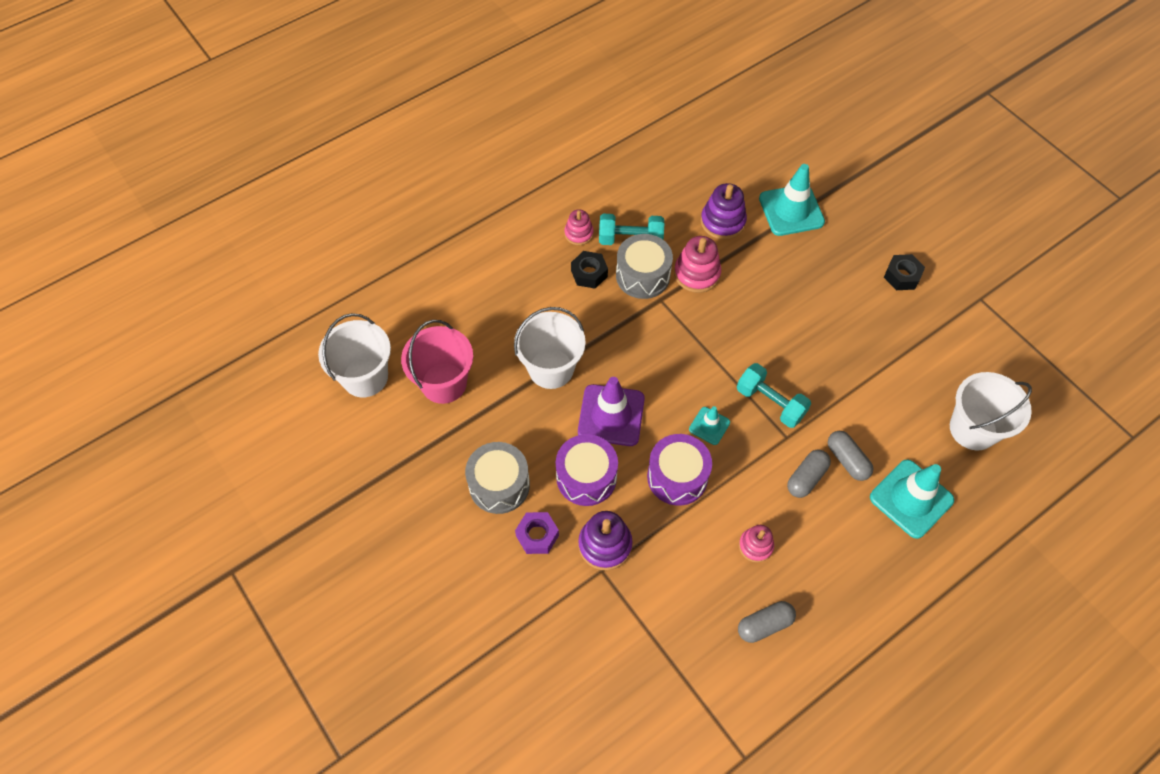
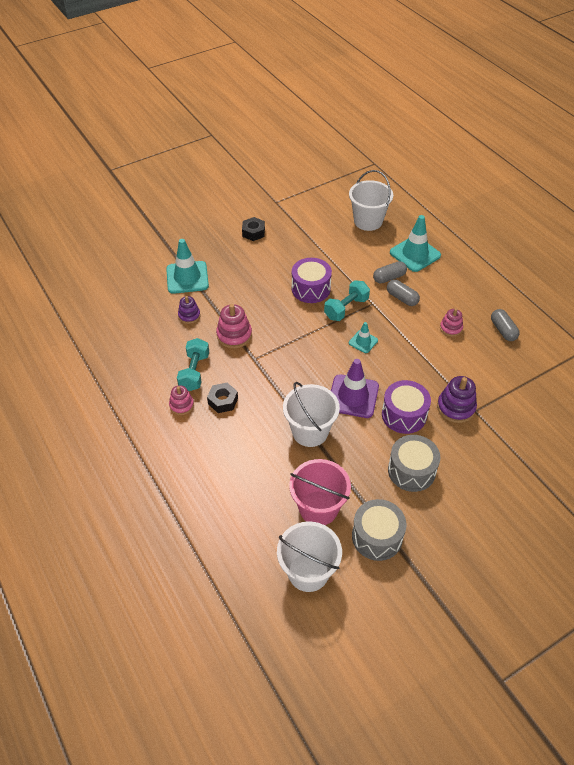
camera: 85 degrees left, 10 degrees down
purple nut [515,512,559,554] -> none
grey drum [616,234,673,299] -> grey drum moved to [352,499,406,561]
purple drum [647,434,712,506] -> purple drum moved to [292,258,332,303]
purple stacking toy [701,183,747,240] -> purple stacking toy [178,296,200,324], size x0.64

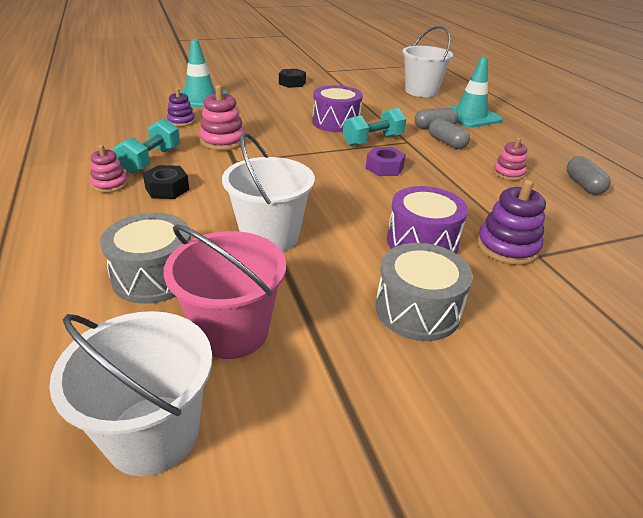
camera: 10 degrees right, 15 degrees down
purple traffic cone [331,359,379,418] -> none
turquoise traffic cone [349,322,378,353] -> purple nut [366,147,406,176]
grey drum [352,499,406,561] -> grey drum moved to [100,213,191,304]

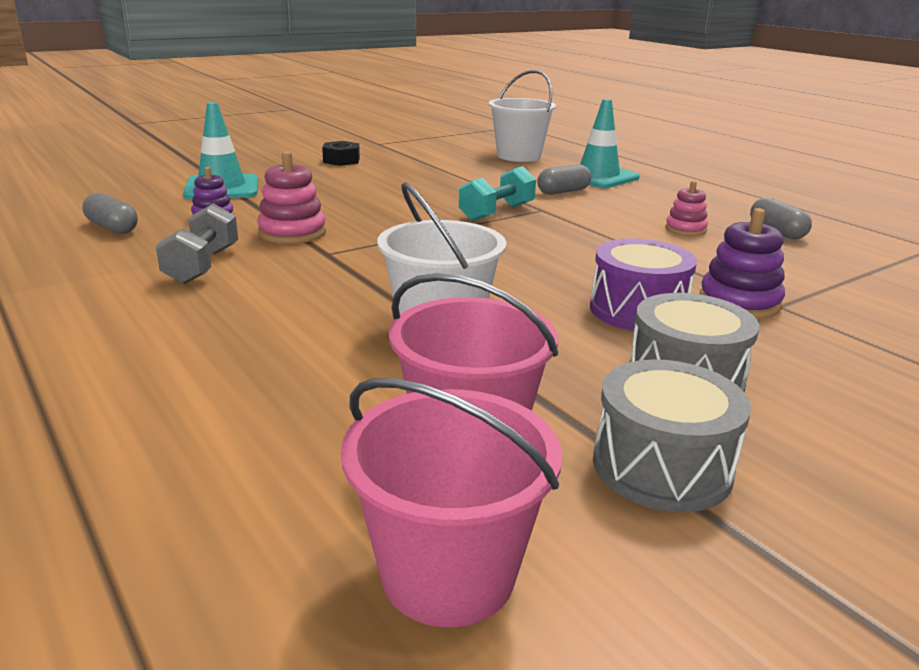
camera: 15 degrees left, 10 degrees down
white bucket [49,311,212,476] -> pink bucket [341,378,562,627]
pink stacking toy [90,145,128,193] -> none
grey drum [100,213,191,304] -> grey drum moved to [593,359,751,512]
turquoise dumbbell [114,118,180,174] -> grey dumbbell [156,203,238,284]
black nut [143,165,189,199] -> none
purple drum [312,85,363,132] -> none
purple nut [366,147,406,176] -> none
grey capsule [429,118,470,149] -> grey capsule moved to [82,193,138,234]

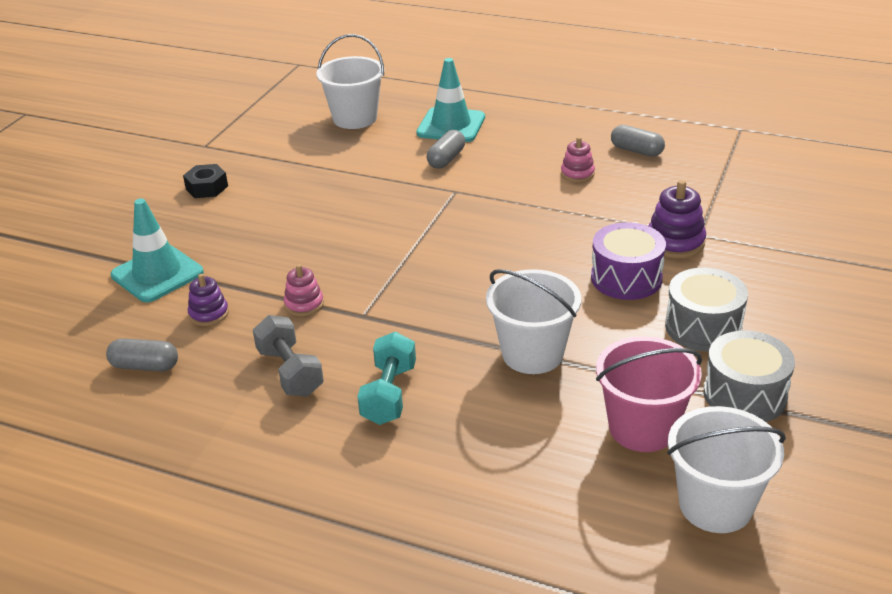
camera: 30 degrees left, 10 degrees up
pink stacking toy [257,151,326,244] -> pink stacking toy [284,264,324,316], size x0.64
pink bucket [341,378,562,627] -> white bucket [667,406,786,533]
turquoise dumbbell [459,166,536,222] -> turquoise dumbbell moved to [357,332,416,425]

